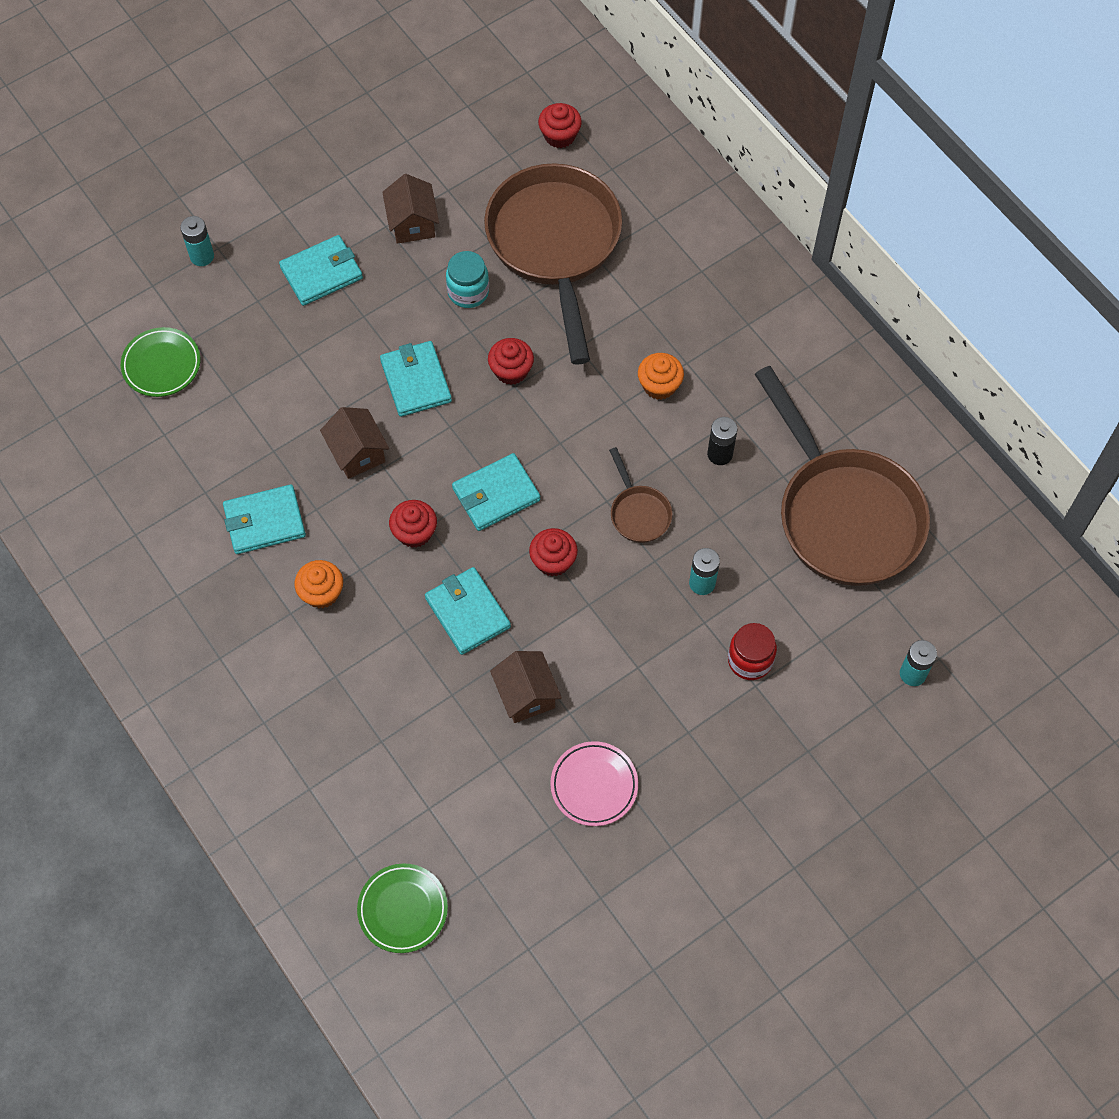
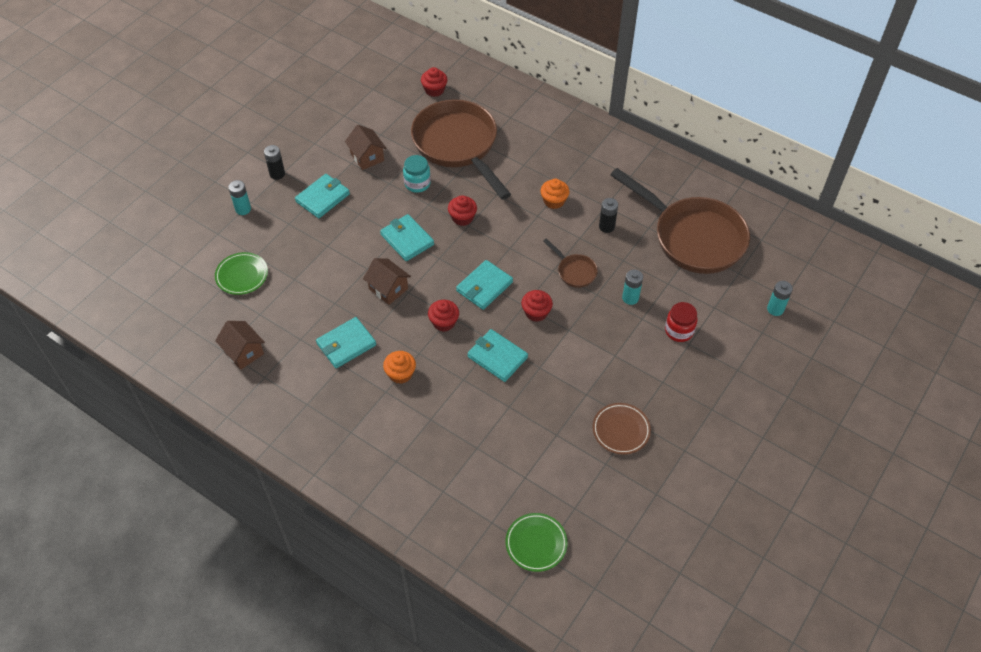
camera: 20 degrees left, 10 degrees down
brown house [490,651,562,723] -> brown house moved to [215,321,265,370]
pink plate [550,741,638,826] -> brown plate [593,403,651,454]
none -> black battery [264,145,285,180]

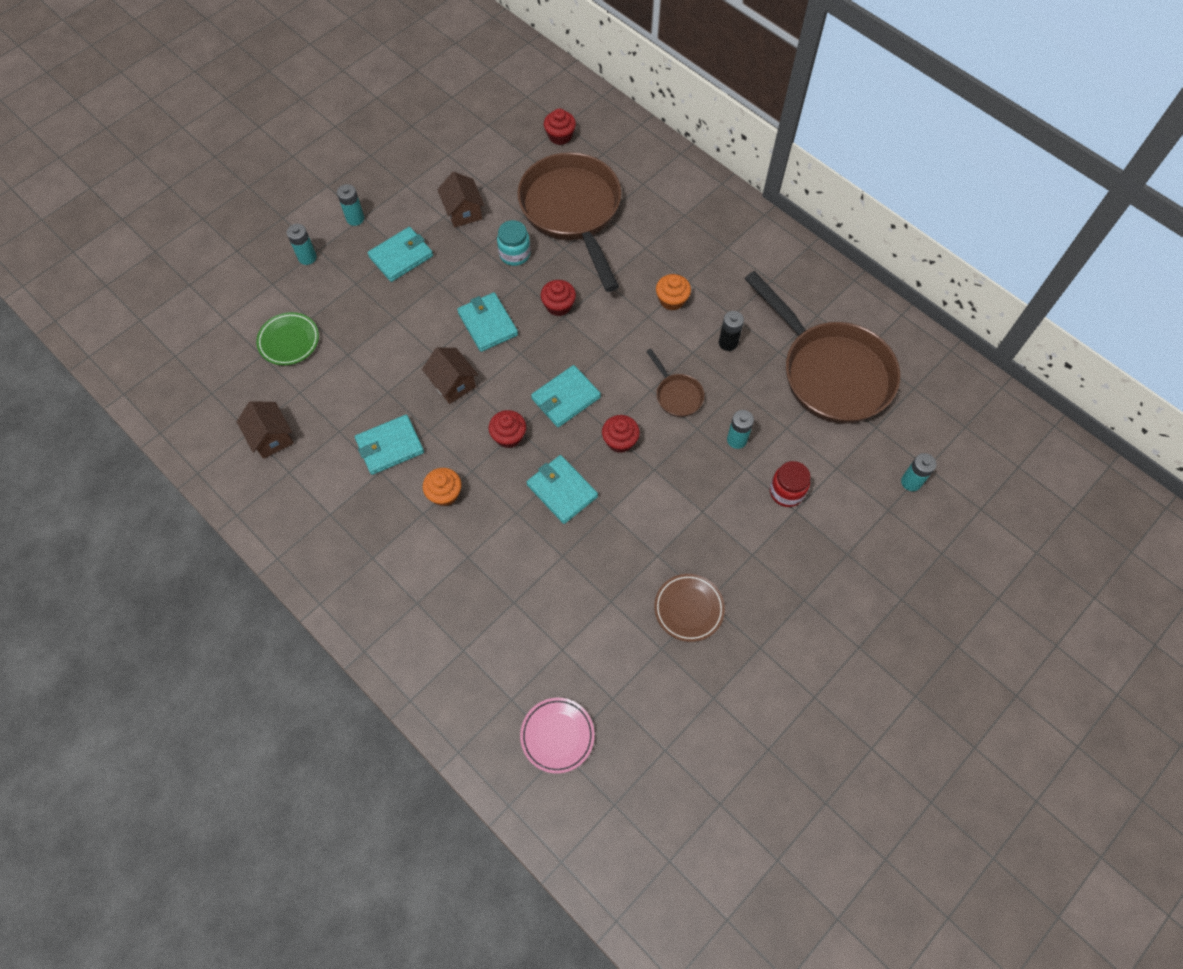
camera: 10 degrees right, 10 degrees up
black battery [264,145,285,180] -> turquoise battery [337,184,364,226]
green plate [505,513,568,572] -> pink plate [520,698,595,774]

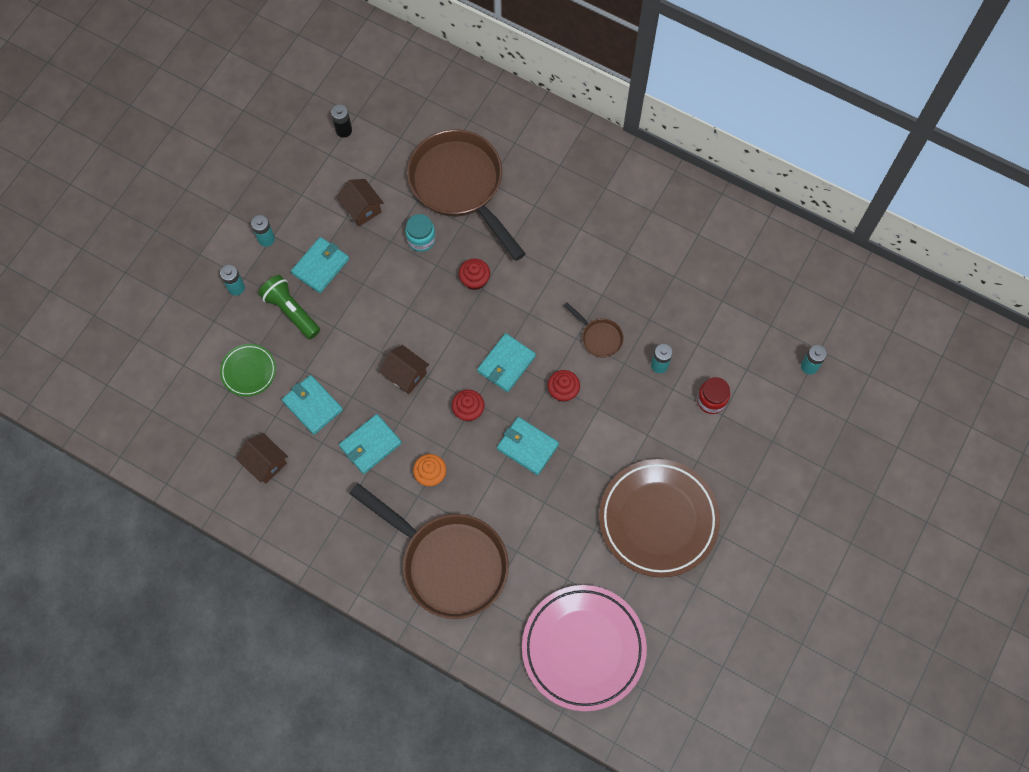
camera: 15 degrees left, 5 degrees up
turquoise wallet [457,293,518,352] -> turquoise wallet moved to [282,375,343,435]
pink plate [520,698,595,774] -> pink plate [522,585,647,711], size x2.07
red cupcake [544,109,576,145] -> none
brown plate [654,574,725,642] -> brown plate [599,459,720,578], size x2.07
orange cupcake [656,274,691,311] -> none
black battery [719,311,744,351] -> black battery moved to [331,104,352,137]
brown pan [745,271,900,424] -> brown pan moved to [349,483,509,619]
none -> green flashlight [258,275,320,339]

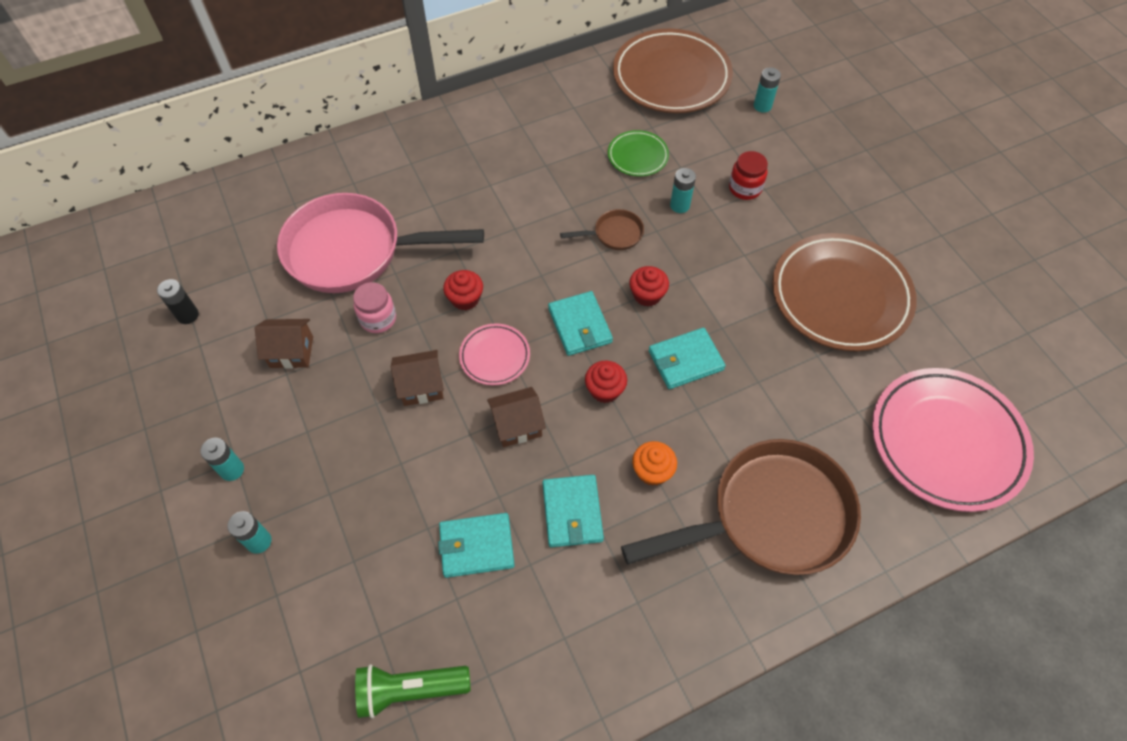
camera: 55 degrees left, 10 degrees down
green plate [220,344,276,397] -> green plate moved to [608,130,669,177]
brown house [236,433,288,484] -> brown house moved to [391,350,444,406]
green flashlight [258,275,320,339] -> green flashlight moved to [355,664,471,718]
turquoise wallet [291,237,349,293] -> none
turquoise jar [405,214,436,252] -> pink jar [353,282,396,333]
brown pan [407,129,526,261] -> pink pan [277,193,484,293]
none -> pink plate [459,323,530,385]
none -> brown plate [613,28,733,113]

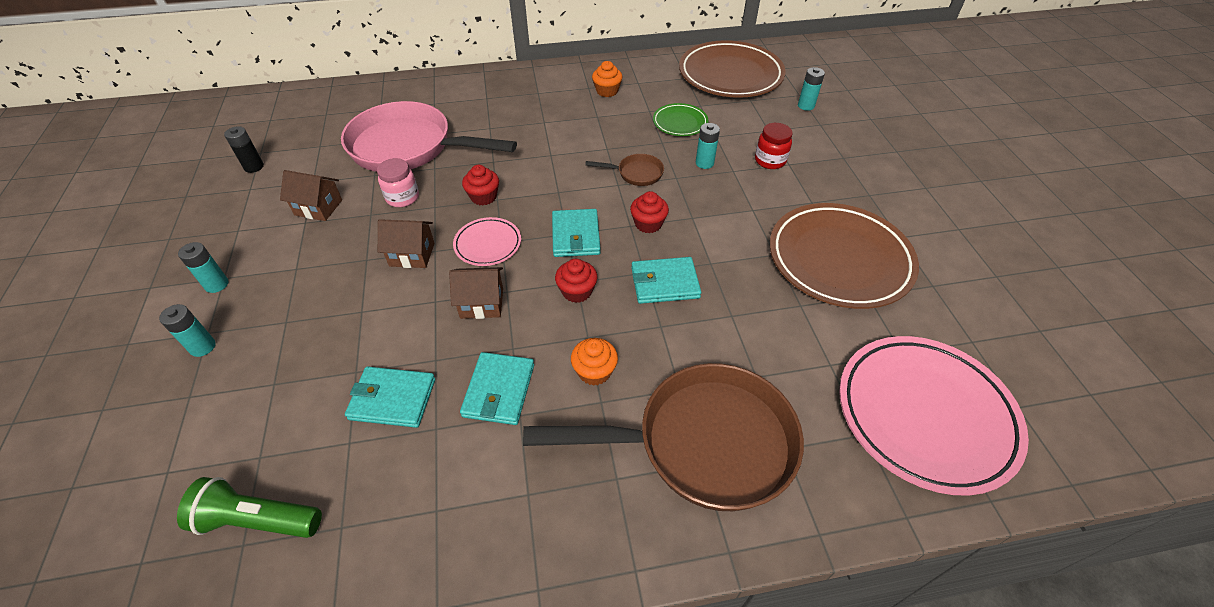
camera: 15 degrees right, 10 degrees down
none -> orange cupcake [592,61,622,97]

